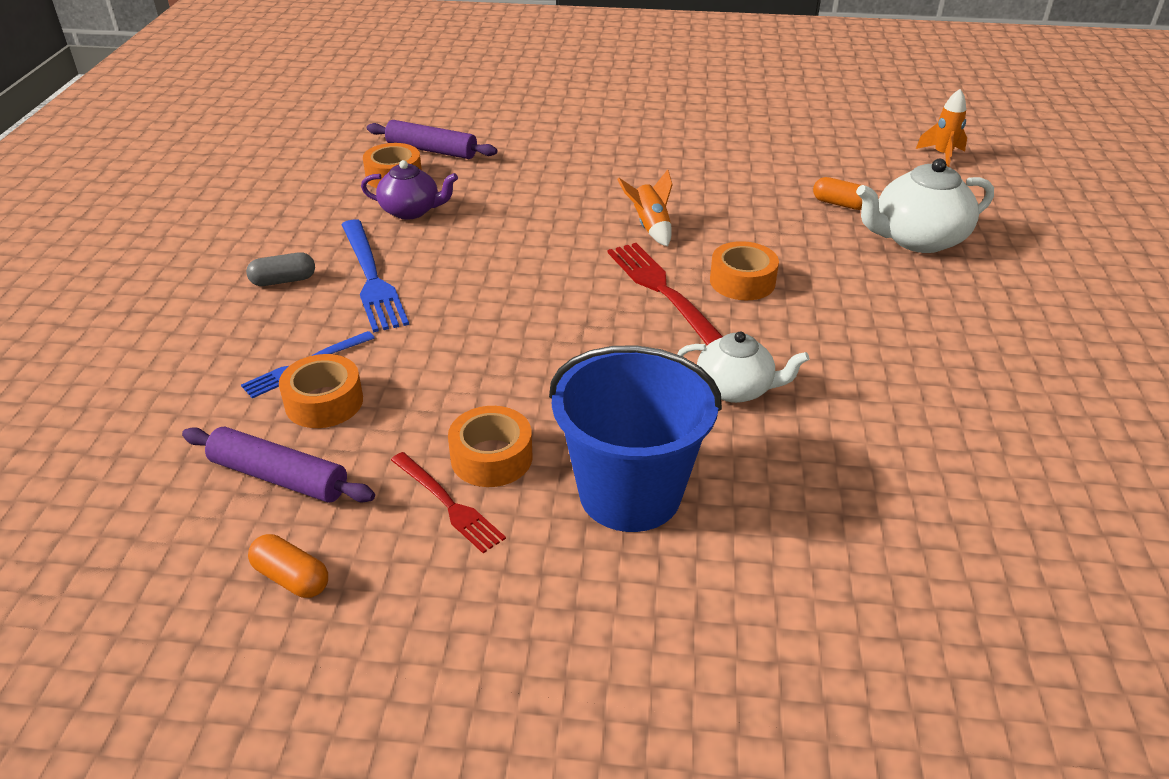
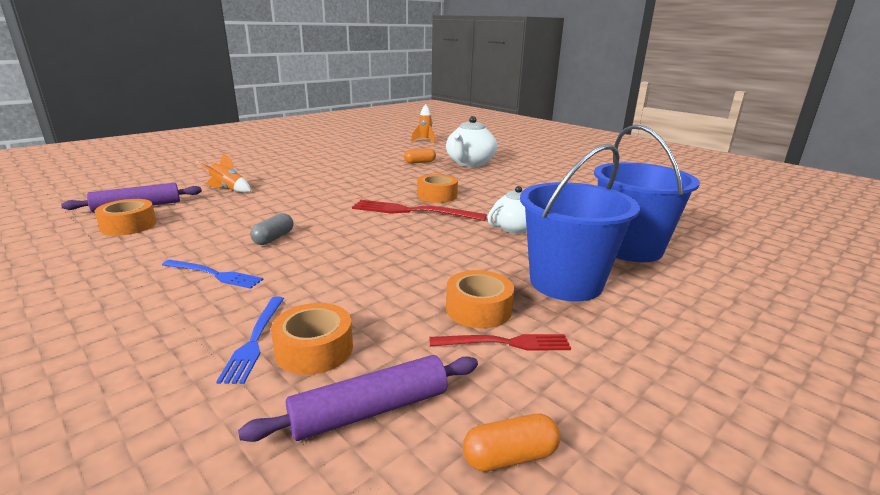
camera: 50 degrees left, 15 degrees down
grey capsule [246,252,315,286] -> grey capsule moved to [250,213,294,245]
blue fork [341,219,409,332] -> blue fork [162,260,264,289], size x0.62
purple teapot [361,160,458,220] -> none
orange rocket [617,170,673,247] -> orange rocket moved to [196,153,251,193]
none -> blue bucket [594,125,700,262]

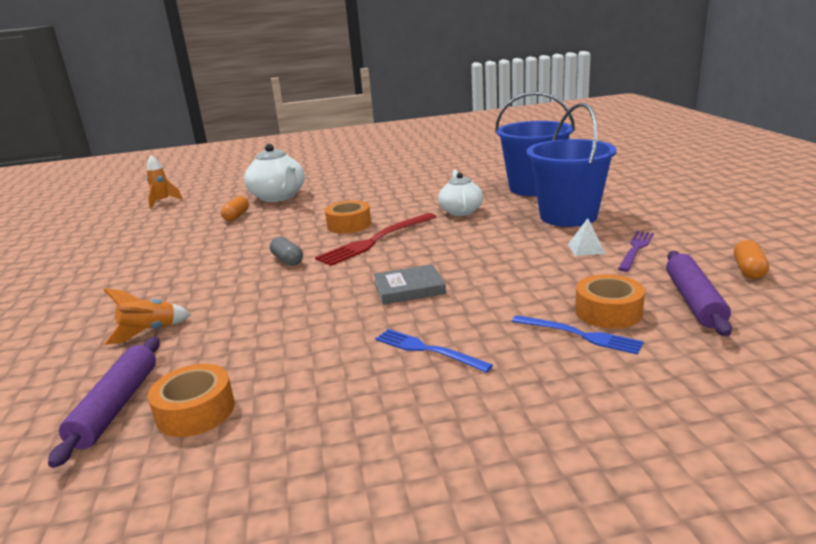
camera: 55 degrees left, 0 degrees up
blue fork [162,260,264,289] -> blue fork turned 105 degrees counterclockwise [375,329,493,373]
grey capsule [250,213,294,245] -> grey capsule moved to [270,237,303,266]
red fork [429,334,571,351] -> purple fork [618,231,654,272]
orange tape [446,270,514,328] -> white pyramid [568,218,606,256]
none -> grey book [373,264,446,305]

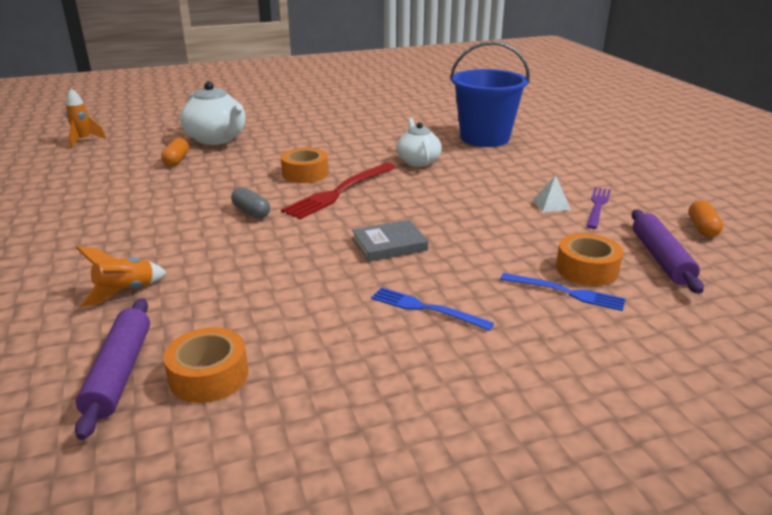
camera: 10 degrees left, 5 degrees up
blue bucket [527,103,616,227] -> none

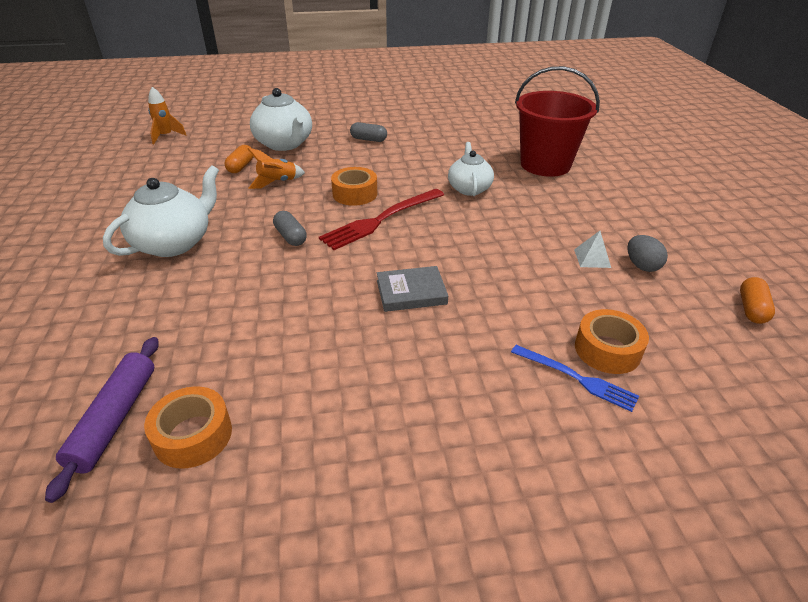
camera: 10 degrees right, 10 degrees up
orange rocket [76,246,167,307] -> orange rocket moved to [247,148,305,189]
blue fork [371,287,494,331] -> none
blue bucket [450,41,530,147] -> red bucket [515,66,600,177]
purple fork [586,187,611,229] -> grey egg [627,235,668,272]
purple rolling pin [631,209,704,294] -> none
none -> white teapot [103,165,219,257]
none -> grey capsule [350,122,387,142]

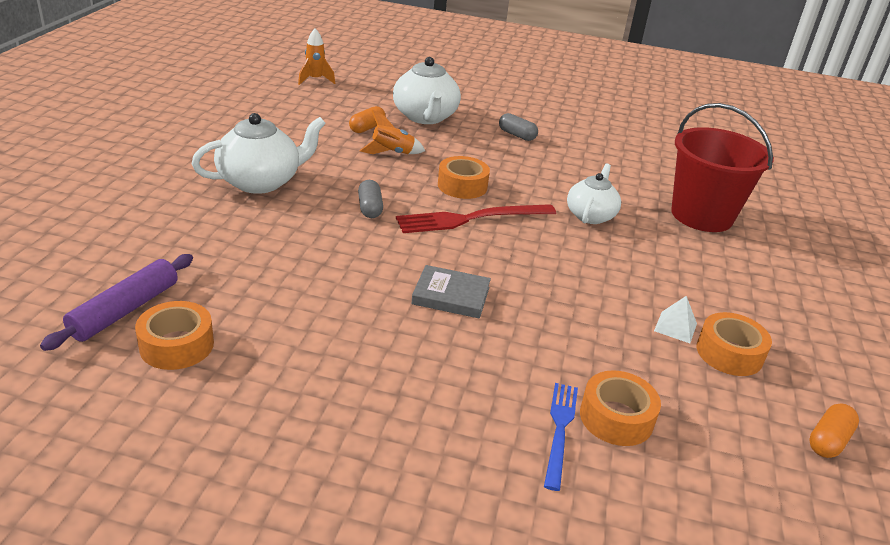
camera: 20 degrees right, 5 degrees down
blue fork [511,345,639,412] -> blue fork turned 135 degrees counterclockwise [544,383,578,491]
grey egg [627,235,668,272] -> orange tape [697,312,772,376]

